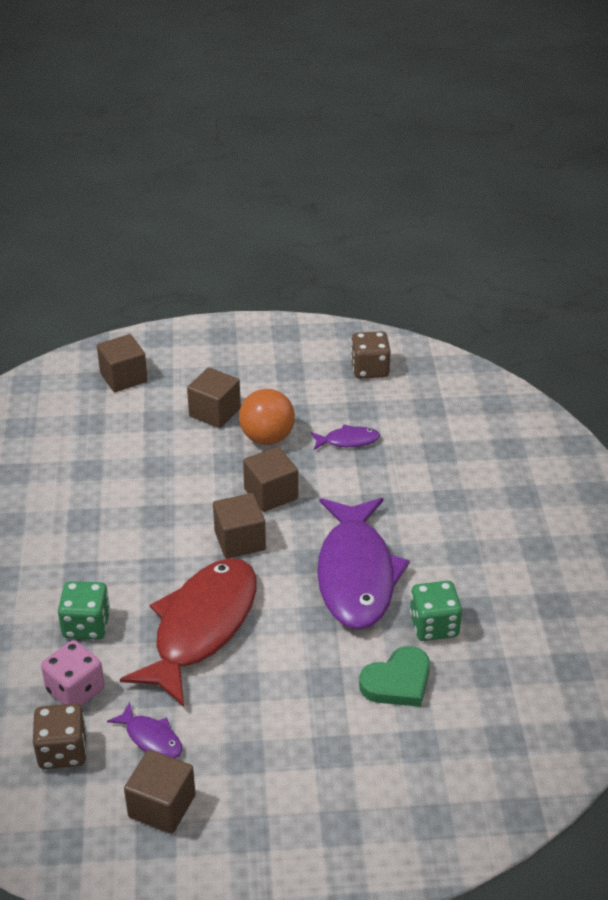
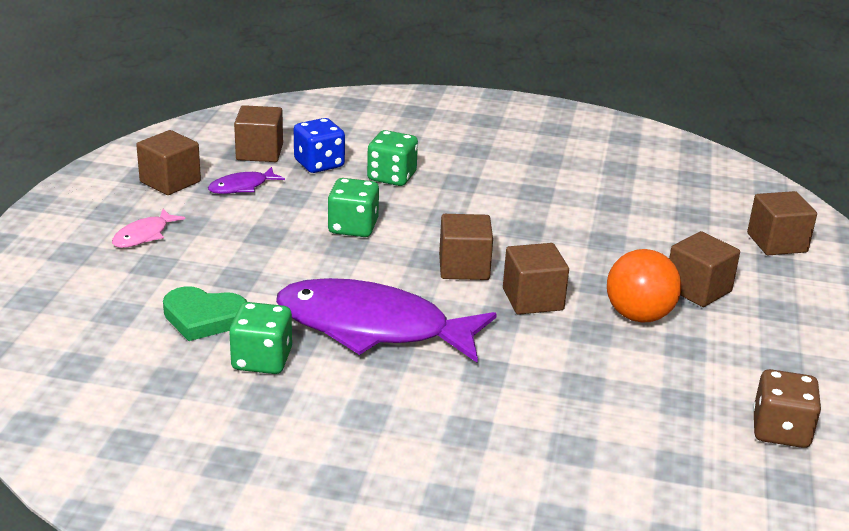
camera: 105 degrees right, 10 degrees down
brown dice [33,703,87,769] -> brown cube [234,105,283,162]
pink dice [41,640,105,706] -> blue dice [294,118,345,173]
red fish [120,558,257,707] -> green dice [328,178,379,237]
purple fish [311,424,380,450] -> none
green heart [359,646,430,707] -> green heart turned 60 degrees counterclockwise [163,286,247,341]
none -> pink fish [112,209,185,248]

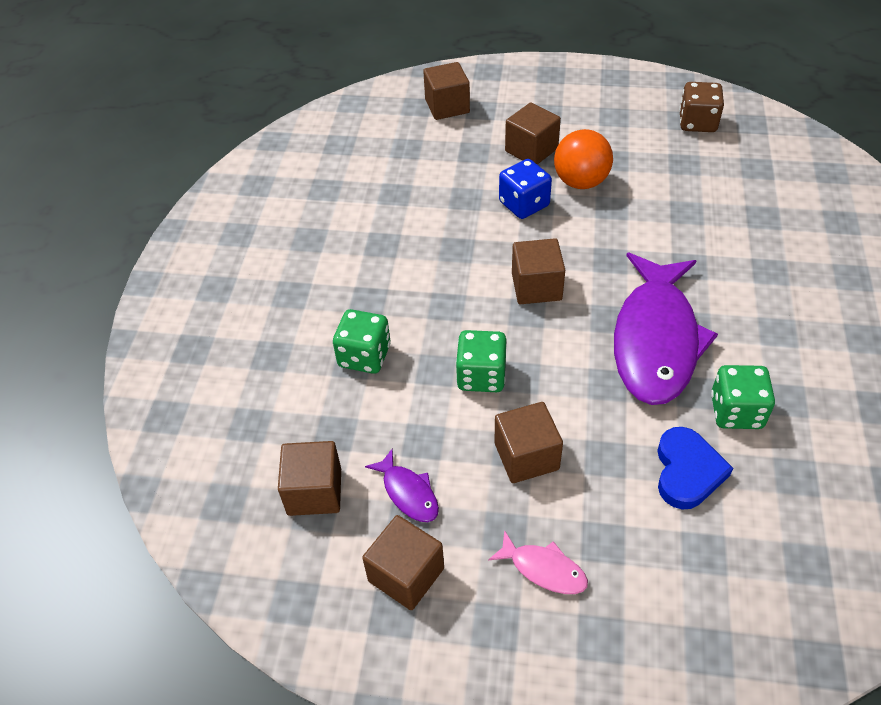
camera: 90 degrees left, 20 degrees up
green heart [163,286,247,341] -> blue heart [657,427,733,510]
blue dice [294,118,345,173] -> blue dice moved to [499,159,552,219]
brown cube [503,243,569,315] -> brown cube moved to [495,402,563,483]

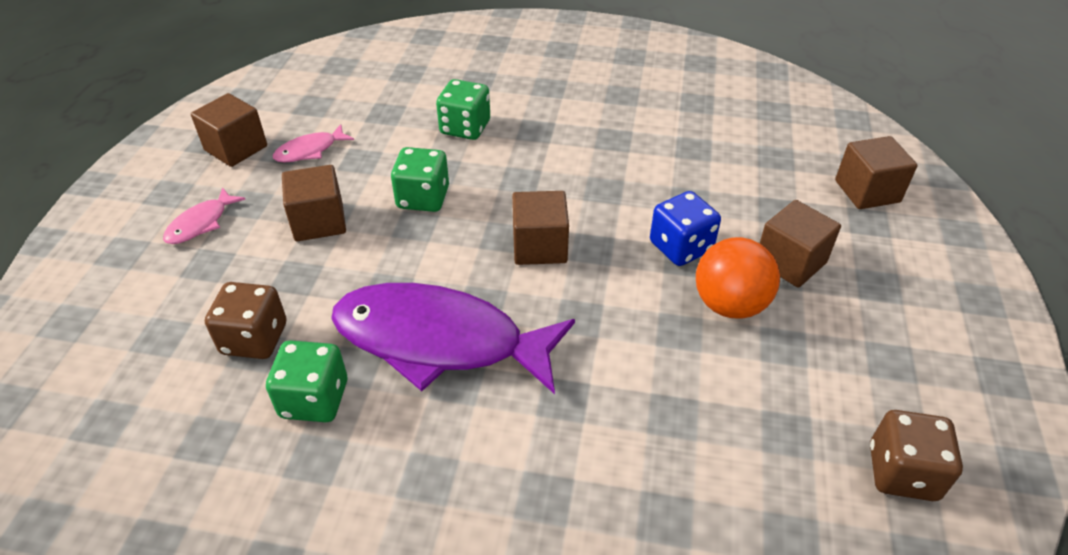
camera: 90 degrees right, 5 degrees down
brown cube [278,441,341,516] -> none
purple fish [365,449,439,522] -> pink fish [273,124,354,163]
blue heart [657,427,733,510] -> brown dice [205,282,286,359]

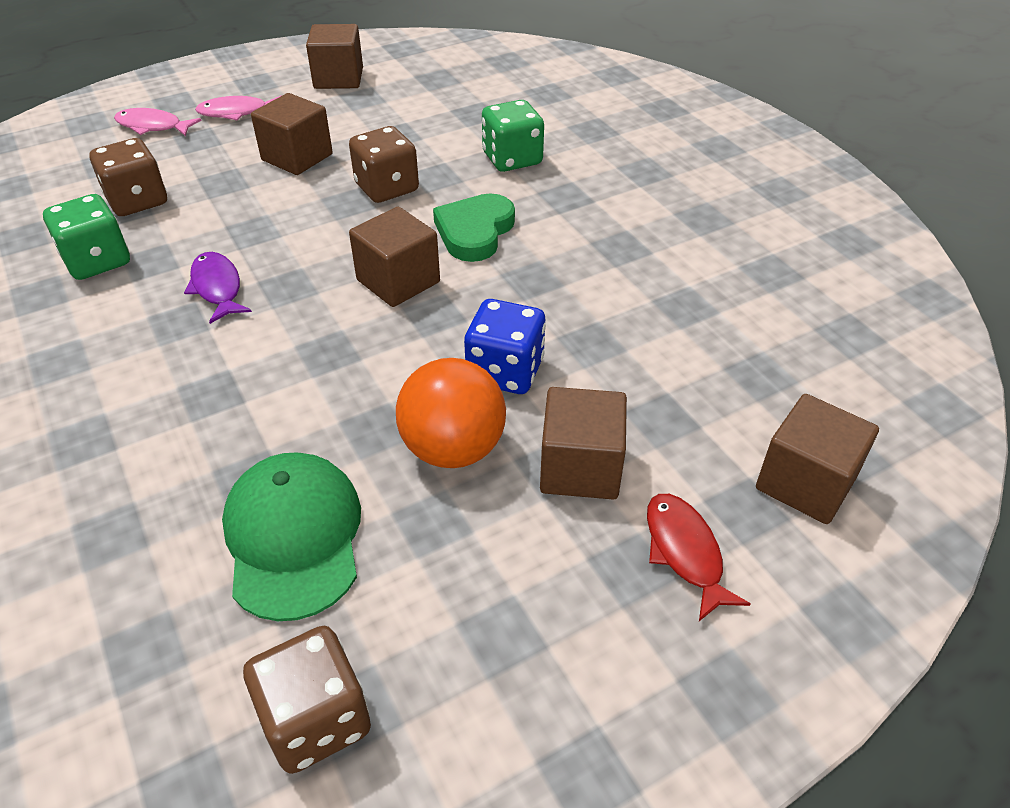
camera: 50 degrees right, 0 degrees up
pink fish [273,124,354,163] -> pink fish moved to [114,108,202,136]
purple fish [331,283,575,394] -> purple fish [184,252,252,324], size x0.42
green dice [391,147,449,212] -> brown dice [349,126,419,203]
none -> green cap [222,453,361,621]
none -> green heart [433,193,515,262]
none -> red fish [647,494,751,621]

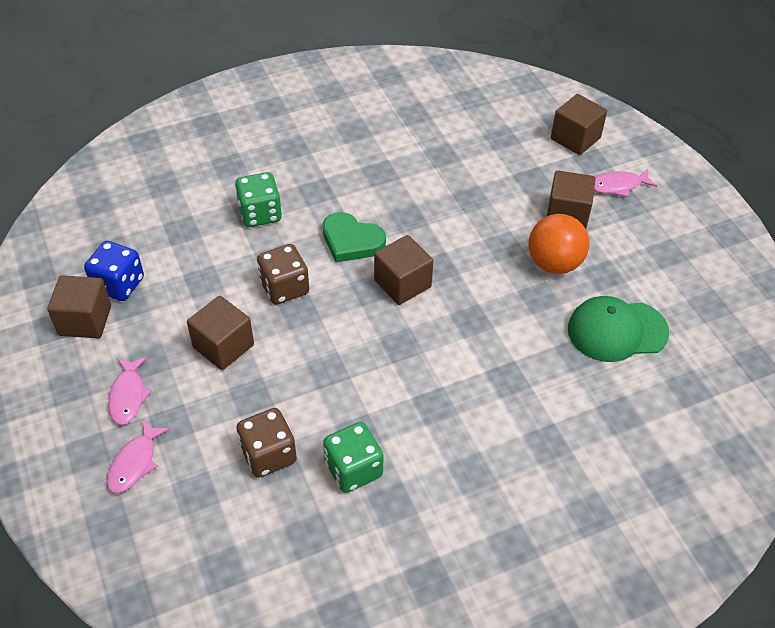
camera: 85 degrees left, 5 degrees up
purple fish [184,252,252,324] -> none
brown dice [243,626,371,774] -> none
blue dice [464,299,546,394] -> blue dice moved to [84,241,144,301]
red fish [647,494,751,621] -> pink fish [594,169,657,197]

